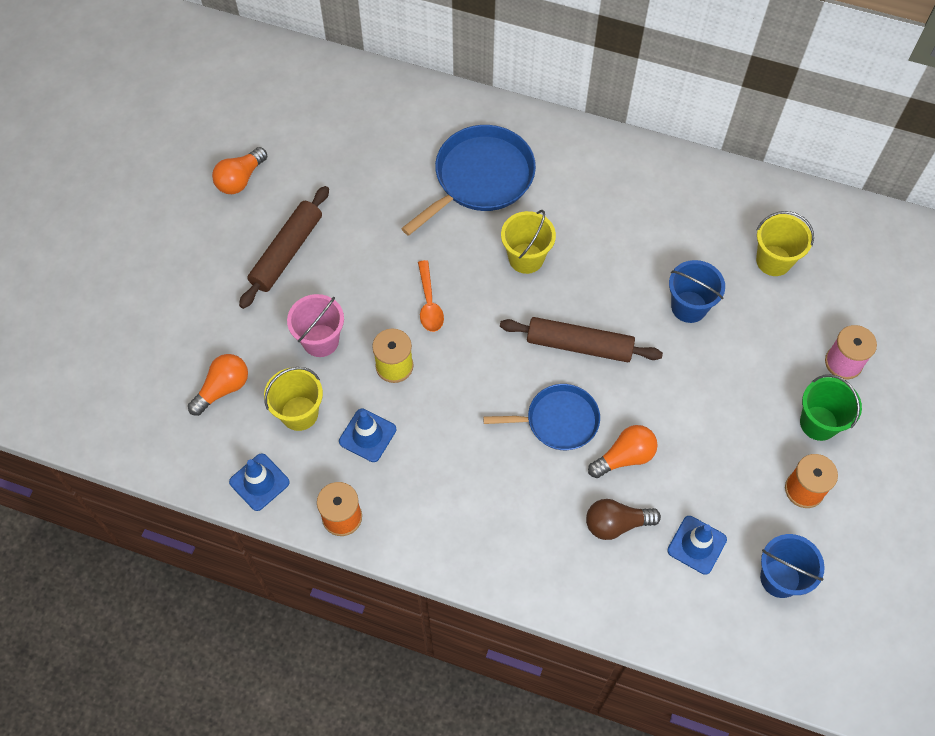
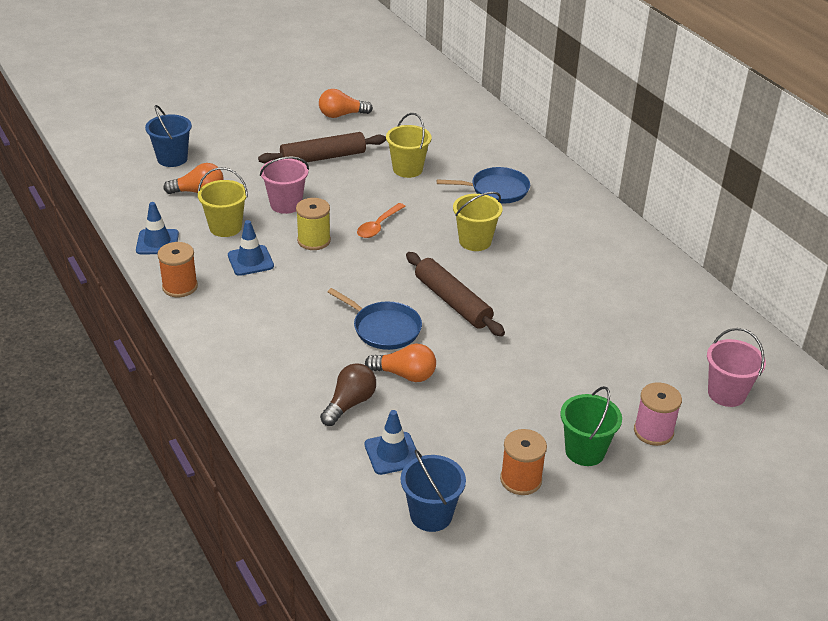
camera: 40 degrees right, 25 degrees down
blue pan [401,125,536,236] -> blue pan [437,167,530,203], size x0.65
brown light bulb [586,499,661,540] -> brown light bulb turned 90 degrees clockwise [320,363,376,426]
blue bucket [669,260,725,323] -> blue bucket moved to [145,105,192,167]
yellow bucket [756,211,814,276] -> yellow bucket moved to [386,113,432,178]
none -> pink bucket [707,328,766,407]

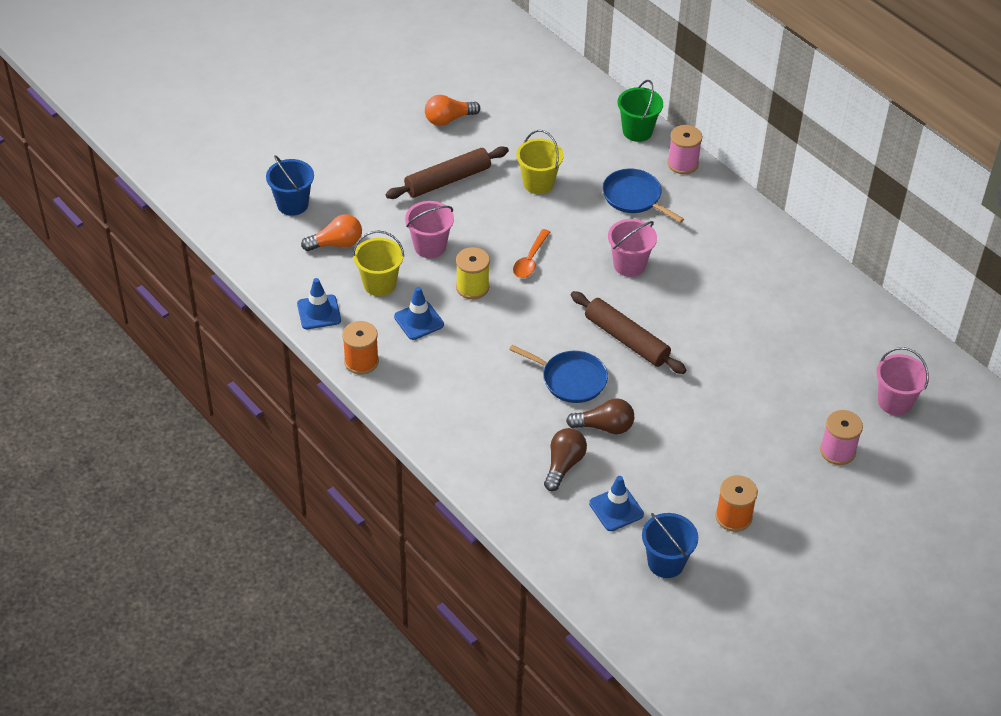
camera: 10 degrees left, 10 degrees up
orange light bulb [365,344,436,382] -> brown light bulb [566,398,634,434]
blue pan [437,167,530,203] -> blue pan turned 120 degrees counterclockwise [602,169,684,223]
yellow bucket [453,192,503,251] -> pink bucket [608,219,657,277]
green bucket [560,386,622,466] -> green bucket moved to [617,80,663,142]
none -> pink spool [667,125,702,174]

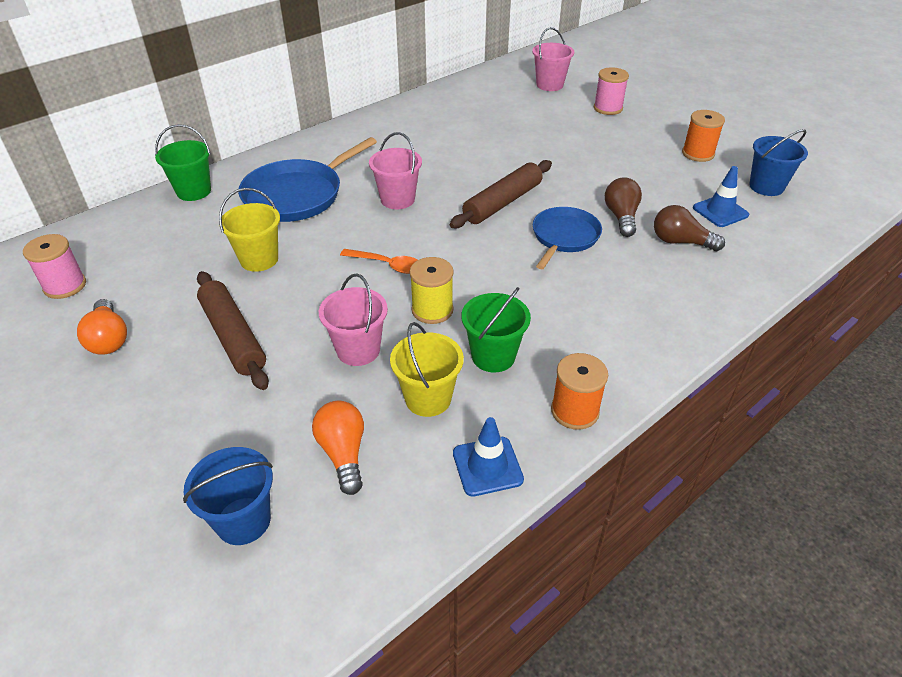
camera: 90 degrees left, 5 degrees down
blue traffic cone [394,287,444,340] -> green bucket [461,287,531,372]
blue pan [602,169,684,223] -> blue pan [238,137,377,222], size x1.54
pink spool [667,125,702,174] -> pink spool moved to [23,234,86,299]

